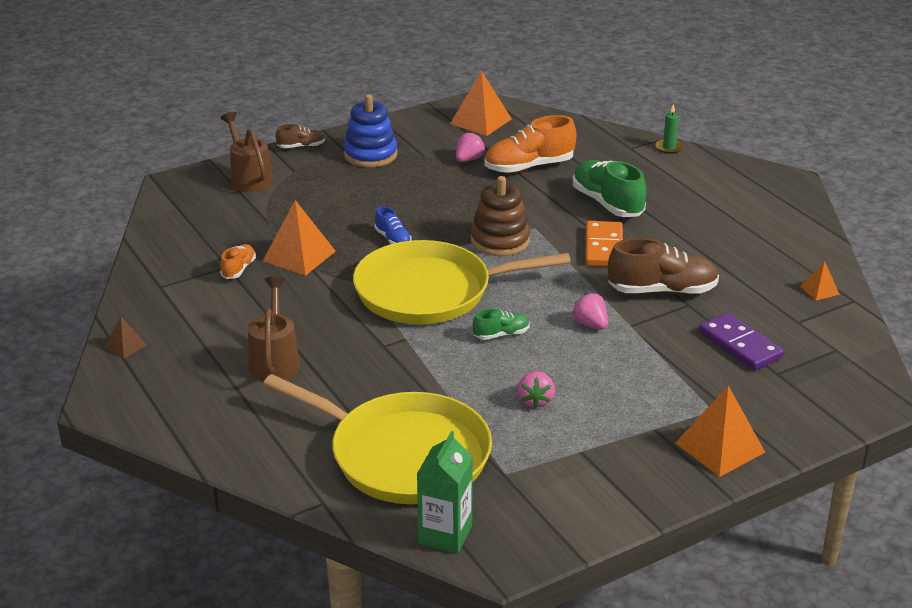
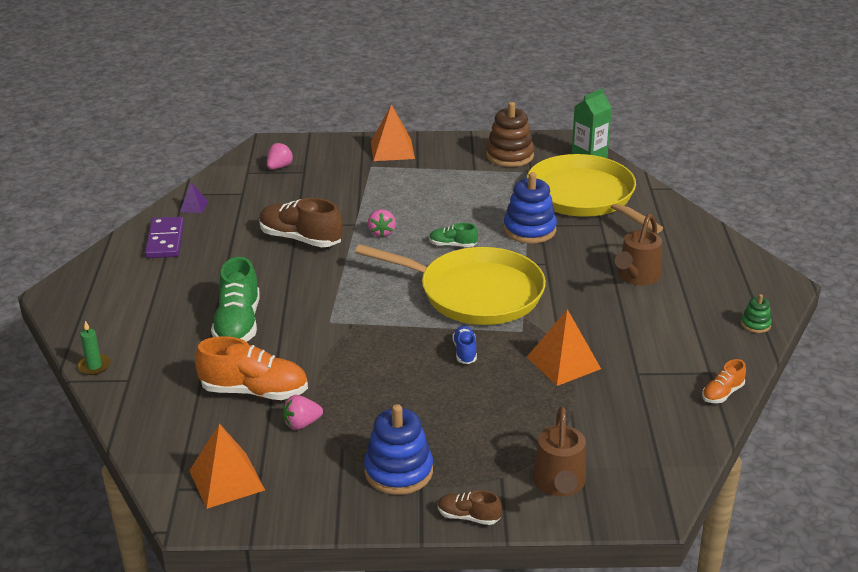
camera: 150 degrees left, 0 degrees up
brown pyramid [104,317,147,359] -> green stacking toy [741,294,772,333]
orange shoe [220,244,256,279] -> orange shoe moved to [702,359,746,403]
brown stacking toy [471,176,530,256] -> brown stacking toy moved to [486,102,534,167]
pink strawberry [518,371,555,408] -> pink strawberry moved to [267,142,293,169]
orange domino [585,221,623,266] -> none
purple domino [699,313,784,370] -> purple domino moved to [145,217,184,258]
orange pyramid [800,261,840,301] -> purple pyramid [180,183,208,213]
none -> blue stacking toy [504,172,557,244]

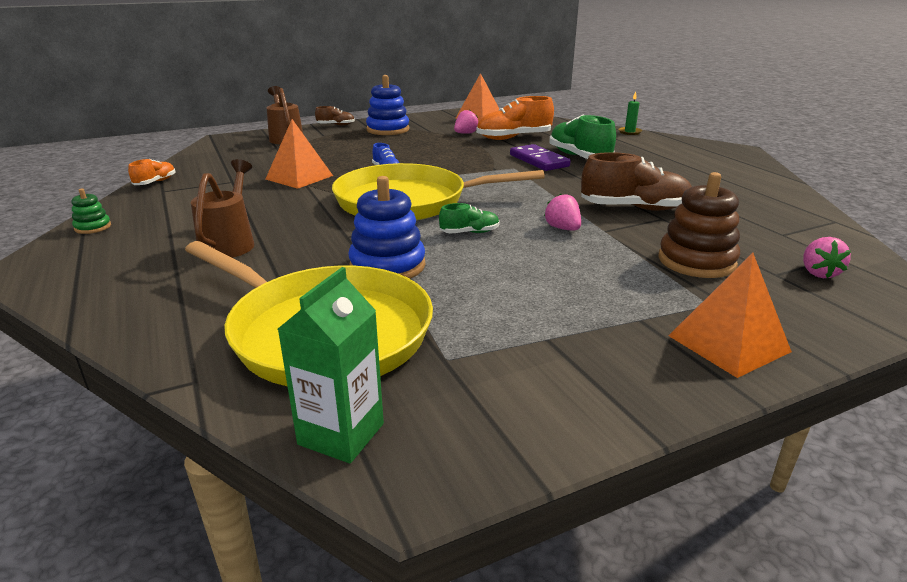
camera: 155 degrees right, 5 degrees down
purple domino [145,217,184,258] -> purple domino moved to [510,144,571,171]
purple pyramid [180,183,208,213] -> none
brown stacking toy [486,102,534,167] -> brown stacking toy moved to [658,172,740,278]

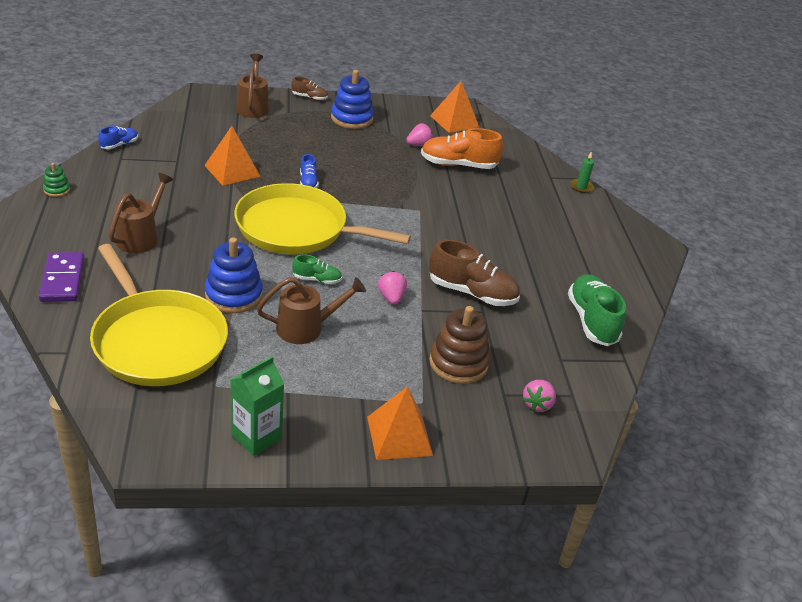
camera: 15 degrees right, 10 degrees up
orange shoe [128,159,175,185] -> blue shoe [98,126,138,149]
green carton [278,267,384,464] -> green carton moved to [231,356,284,456]
purple domino [510,144,571,171] -> purple domino moved to [39,252,84,302]
green shoe [549,115,616,159] -> green shoe moved to [568,274,626,346]
none -> brown watering can [257,277,366,344]

